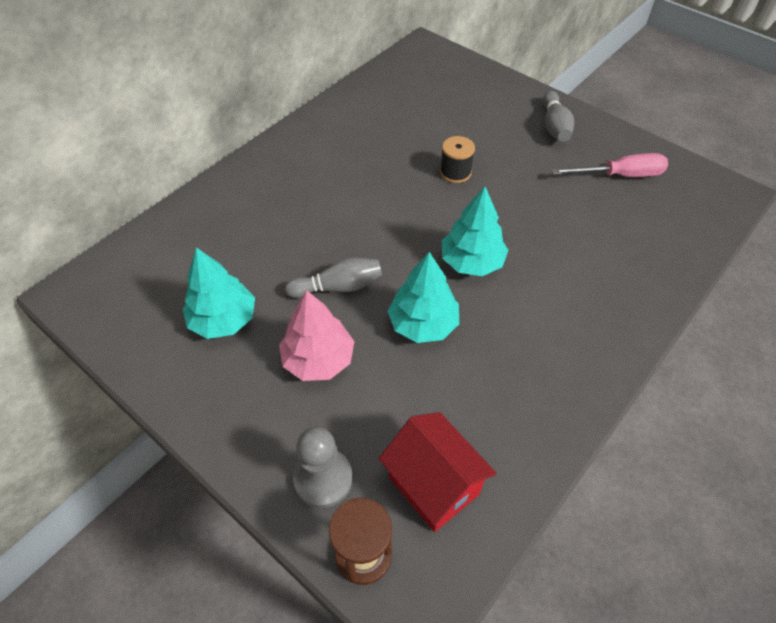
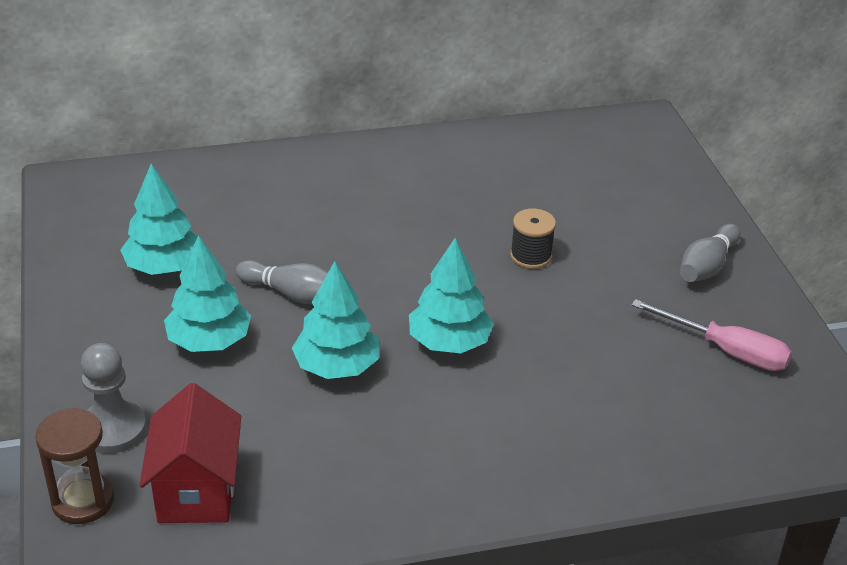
camera: 35 degrees right, 15 degrees down
pink tree [279,290,355,381] -> turquoise tree [164,235,251,352]

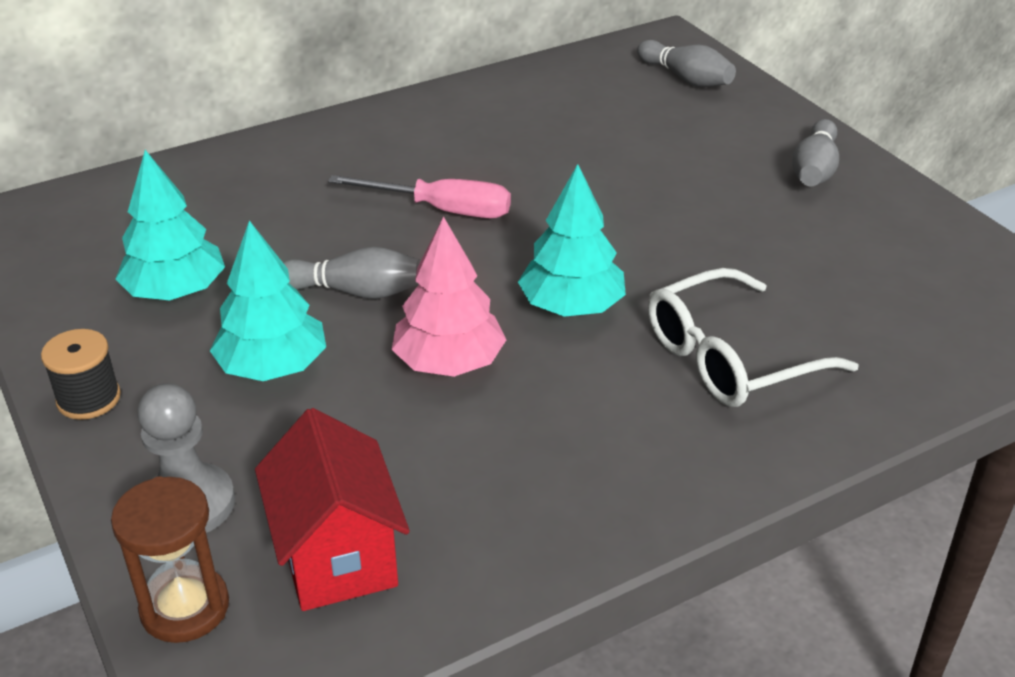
camera: 15 degrees left, 0 degrees up
turquoise tree [292,261,379,379] -> pink tree [392,216,506,377]
black spool [510,209,556,269] -> black spool moved to [41,329,121,420]
pink screwdriver [631,299,792,371] -> pink screwdriver moved to [328,175,511,218]
none -> grey bowling pin [637,40,736,87]
none -> white glasses [648,268,859,407]

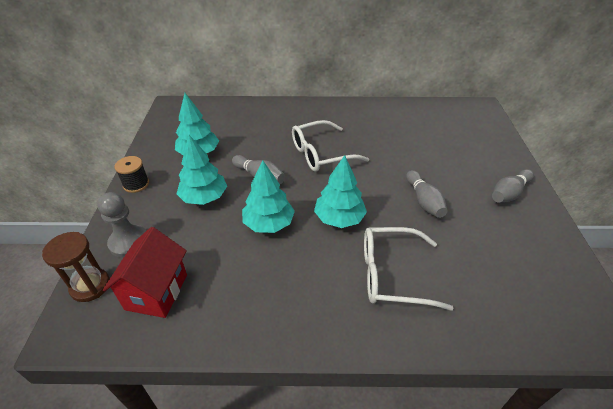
camera: 30 degrees right, 5 degrees up
pink screwdriver [328,175,511,218] -> white glasses [292,120,369,172]
pink tree [392,216,506,377] -> turquoise tree [242,160,295,233]
grey bowling pin [637,40,736,87] -> grey bowling pin moved to [406,170,447,218]

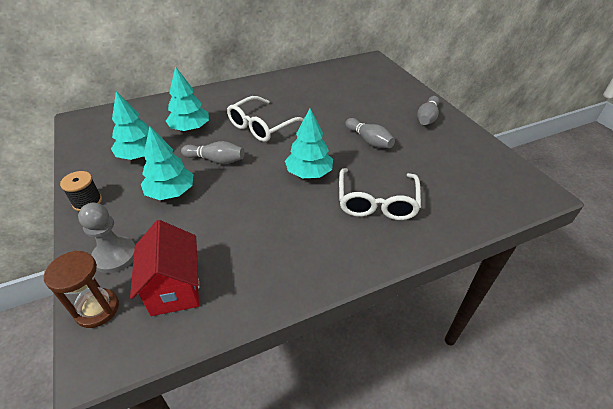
camera: 25 degrees left, 0 degrees up
turquoise tree [242,160,295,233] -> turquoise tree moved to [166,66,209,131]
white glasses [364,227,454,311] -> white glasses turned 60 degrees counterclockwise [339,168,421,220]

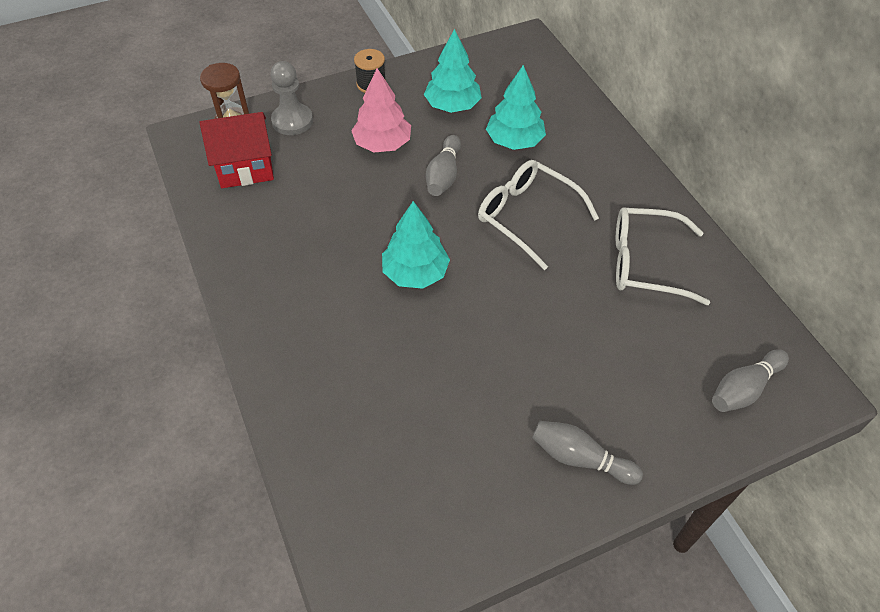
camera: 90 degrees right, 10 degrees up
turquoise tree [141,127,194,200] -> pink tree [351,68,411,152]
white glasses [339,168,421,220] -> white glasses moved to [616,207,710,305]
grey bowling pin [345,118,395,148] -> grey bowling pin moved to [712,349,789,412]

